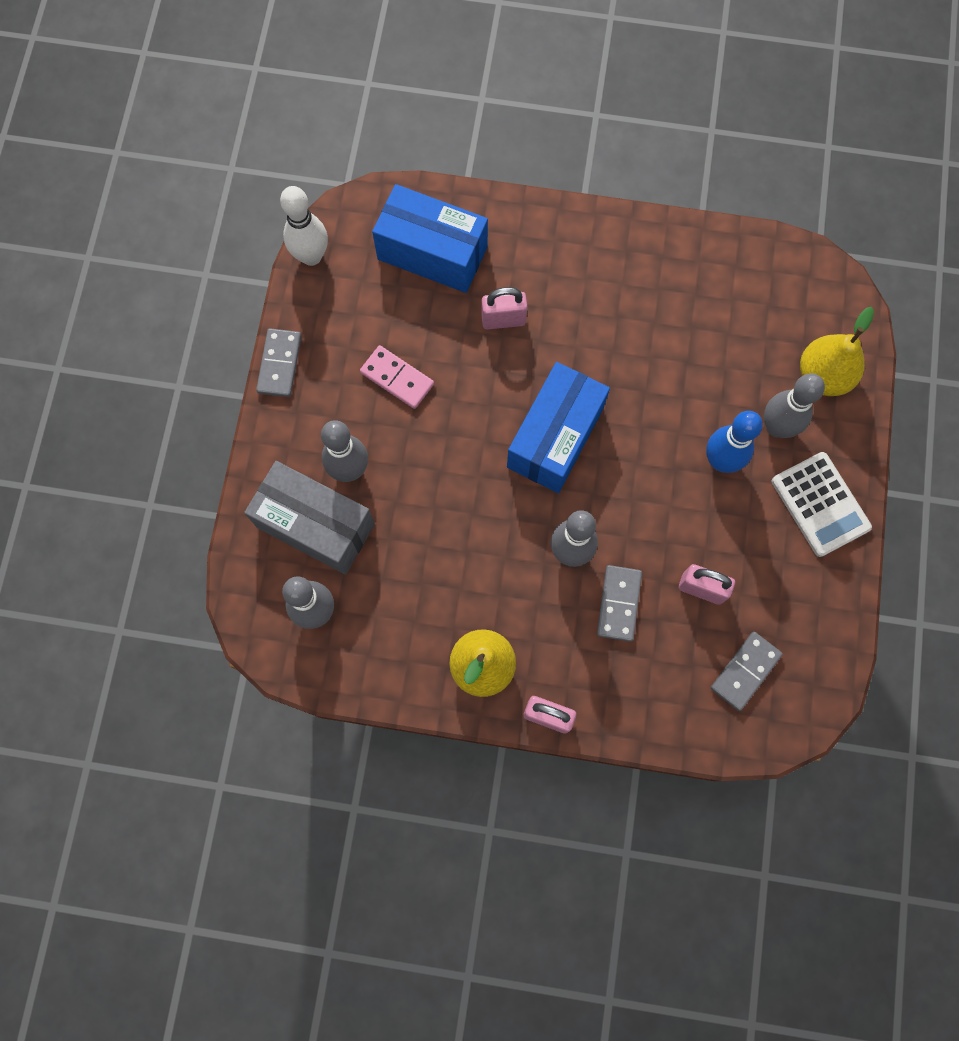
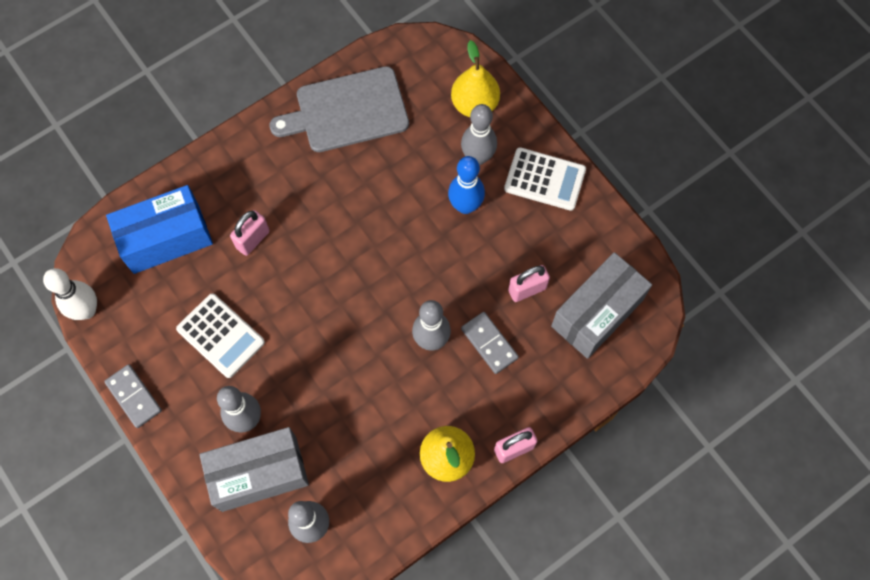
camera: 45 degrees left, 5 degrees down
pink domino [360,345,434,409] -> white calculator [176,293,265,378]
blue box [507,362,610,493] -> none
grey domino [711,632,783,711] -> grey box [551,252,652,359]
none -> grey cutting board [270,66,409,152]

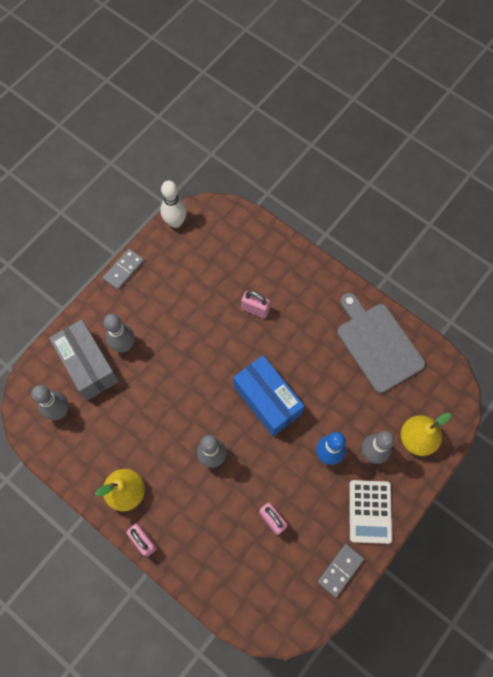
camera: 75 degrees right, 0 degrees up
blue box [106,185,213,274] -> blue box moved to [233,356,304,436]
white calculator [176,293,265,378] -> none
grey domino [461,312,519,374] -> grey domino moved to [317,544,364,597]
grey box [551,252,652,359] -> none

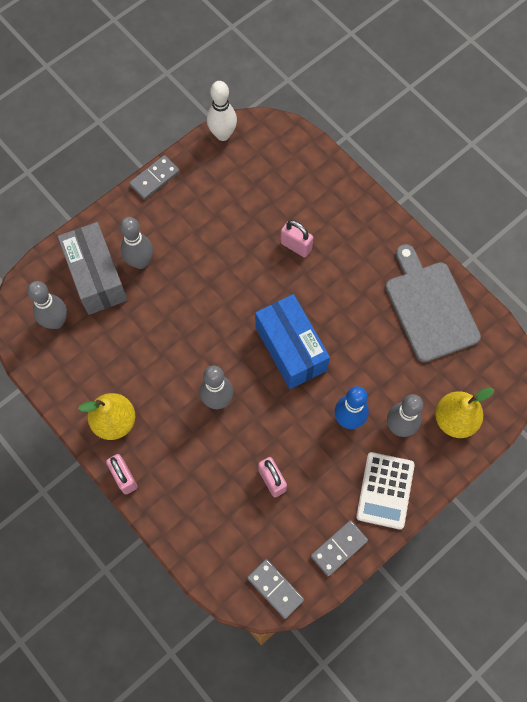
camera: 10 degrees right, 0 degrees up
none -> grey domino [247,559,304,619]

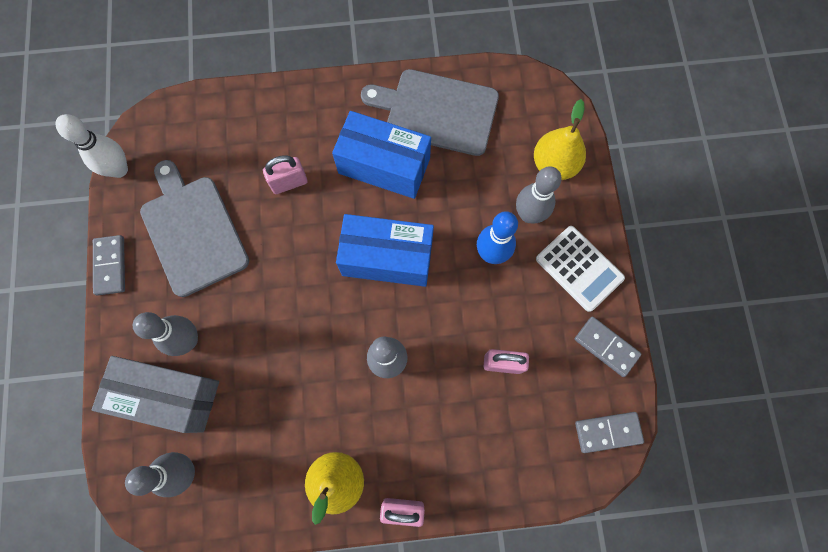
camera: 55 degrees left, 5 degrees up
grey domino [311,520,368,576] -> grey domino turned 45 degrees counterclockwise [575,317,641,377]
none -> grey cutting board [140,160,249,297]
none -> blue box [332,111,431,199]

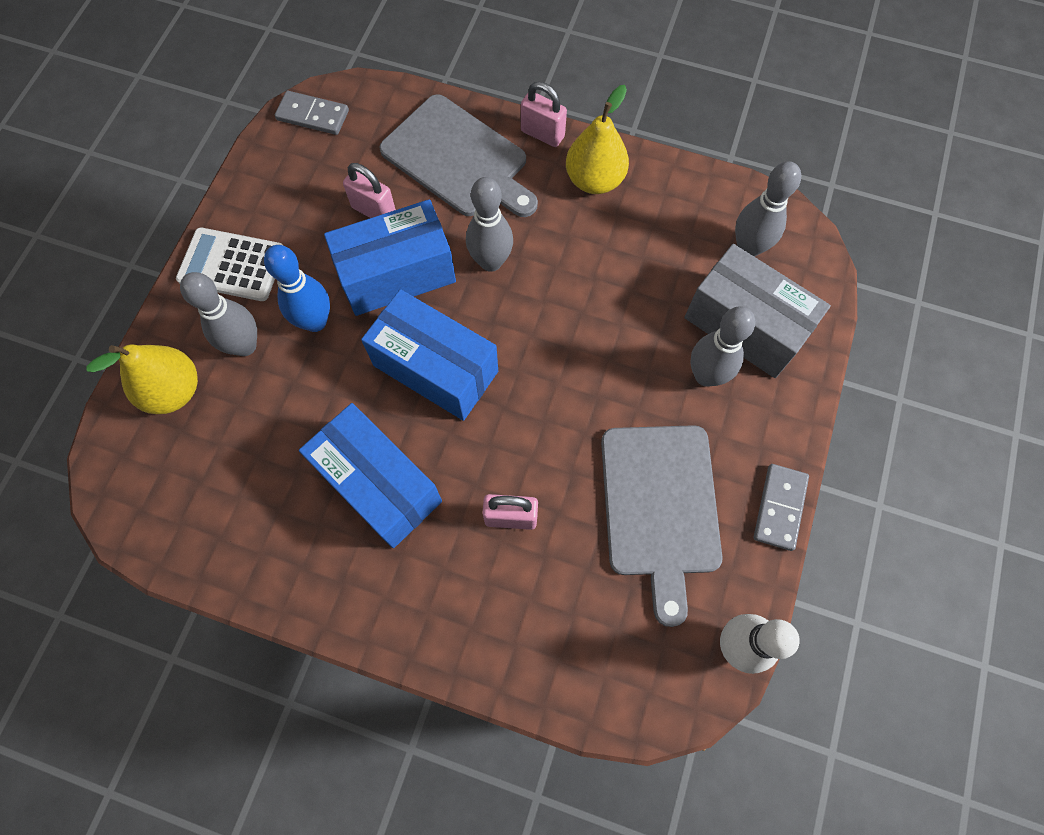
camera: 155 degrees left, 5 degrees down
grey cutting board [361,69,499,156] -> grey cutting board moved to [379,94,538,217]
white calculator [536,226,625,312] -> white calculator turned 60 degrees counterclockwise [176,227,283,301]
grey domino [575,317,641,377] -> none
none -> blue box [324,199,456,316]

